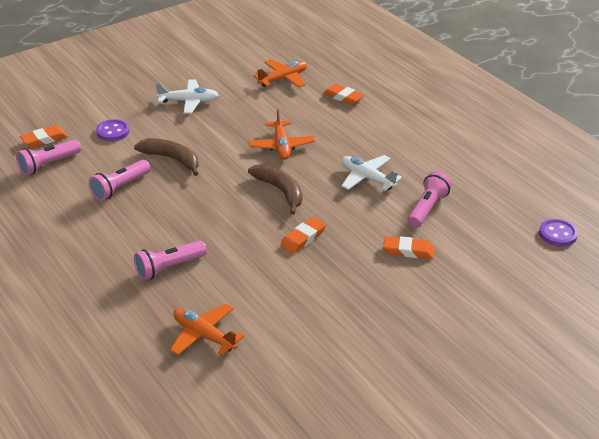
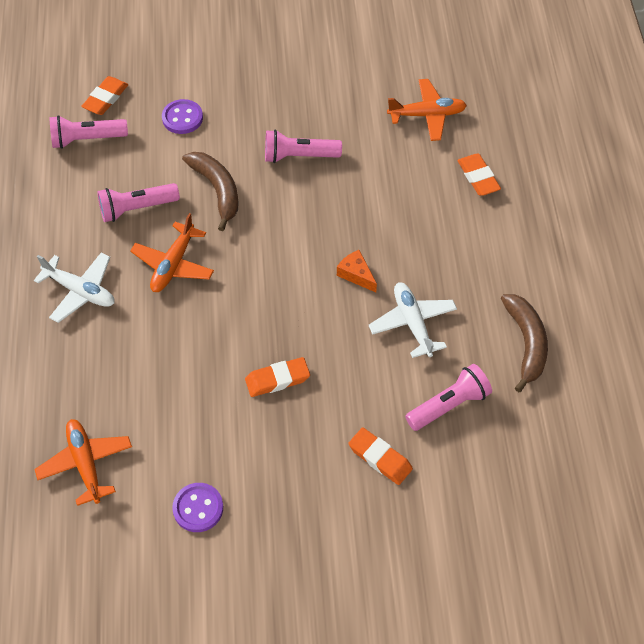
camera: 30 degrees right, 20 degrees up
orange eraser [20,125,68,148] -> orange eraser turned 60 degrees counterclockwise [81,76,128,115]
pink flashlight [134,241,207,281] -> pink flashlight moved to [265,130,342,163]
white plane [155,79,219,114] -> white plane moved to [34,252,115,323]
brown banana [248,164,302,215] -> brown banana moved to [501,294,548,392]
orange plane [249,109,315,160] -> orange plane moved to [130,213,214,292]
purple button [539,219,578,246] -> purple button moved to [172,483,223,532]
none -> orange cheese [337,250,377,292]

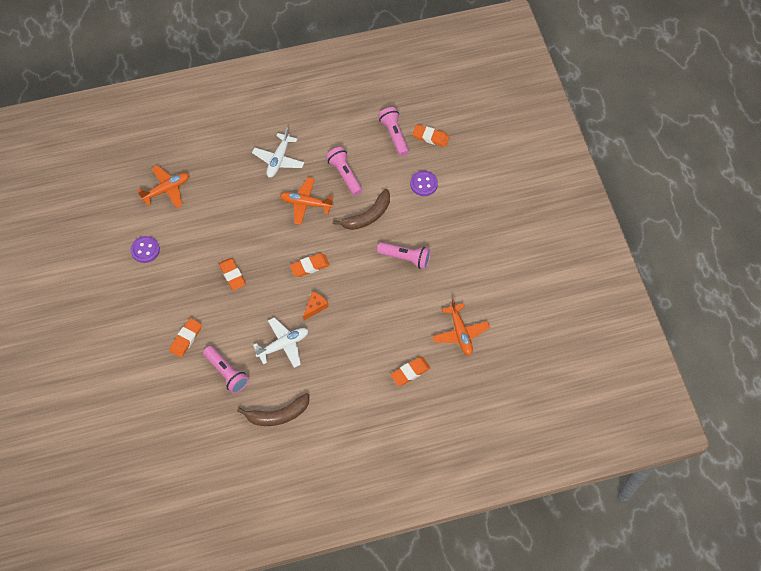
camera: 80 degrees right, 5 degrees up
pink flashlight [265,130,342,163] -> pink flashlight turned 120 degrees clockwise [377,242,431,269]
none -> orange eraser [290,253,330,277]

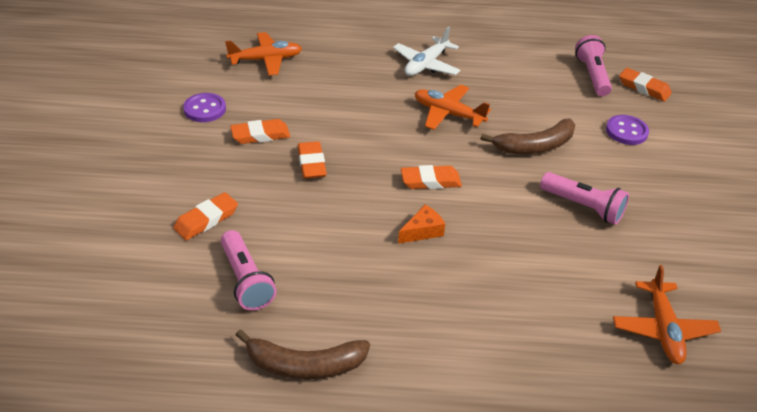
camera: 15 degrees right, 20 degrees down
white plane [253,317,308,368] -> none
pink flashlight [326,147,362,196] -> none
orange eraser [390,357,430,386] -> orange eraser moved to [230,119,290,144]

